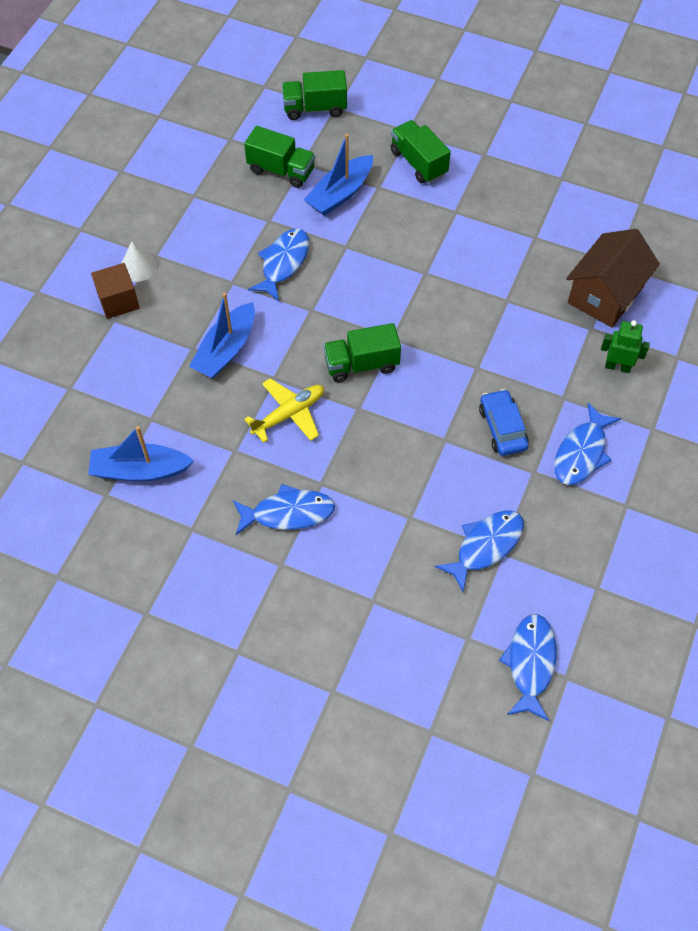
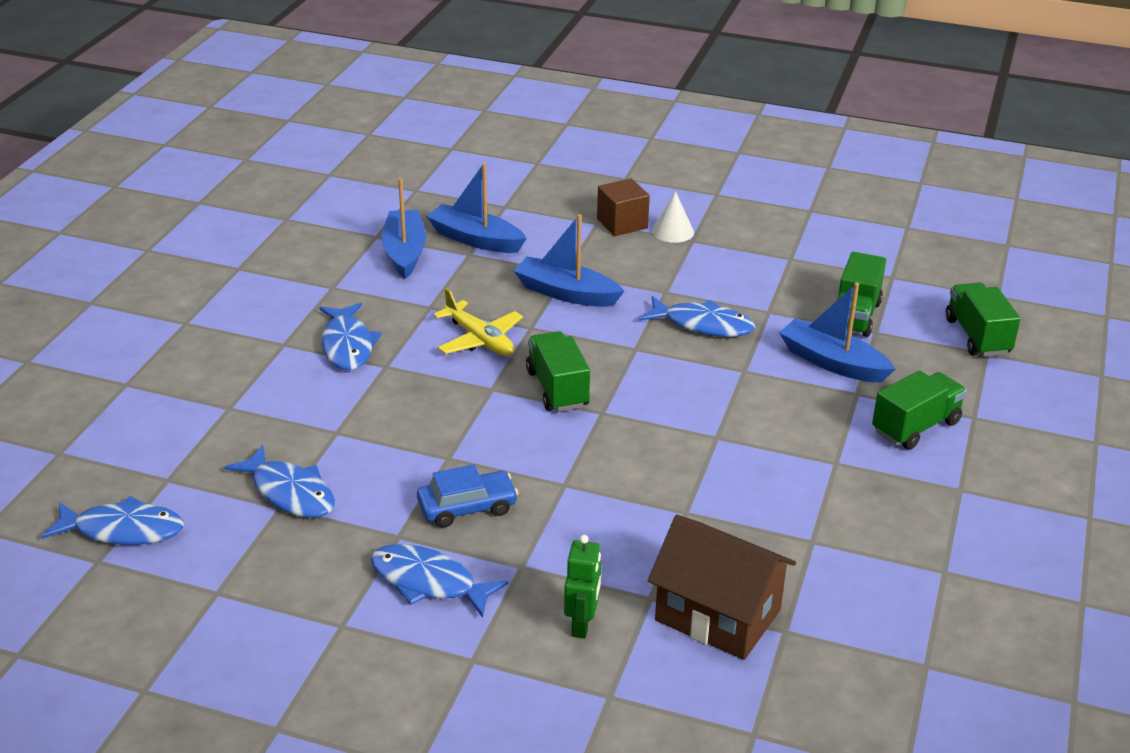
camera: 85 degrees right, 25 degrees down
none -> blue boat [426,163,527,253]

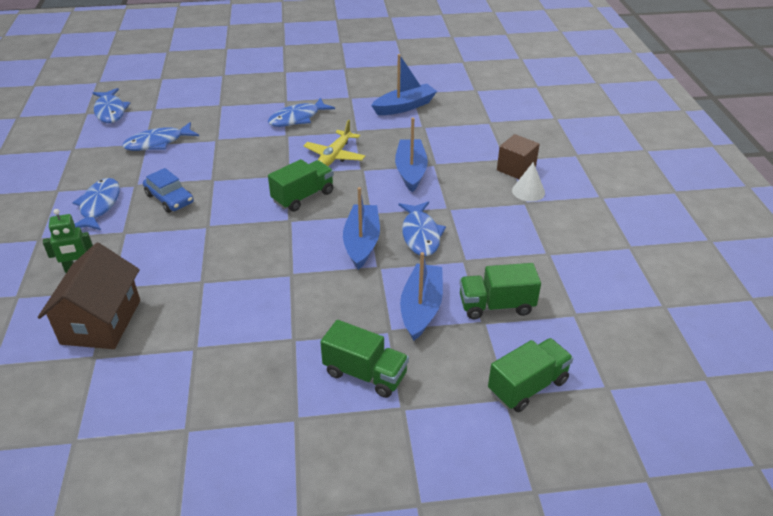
camera: 65 degrees right, 5 degrees up
blue fish [224,445,335,518] -> blue fish turned 45 degrees clockwise [122,122,199,151]
blue boat [426,163,527,253] -> blue boat moved to [343,187,380,270]

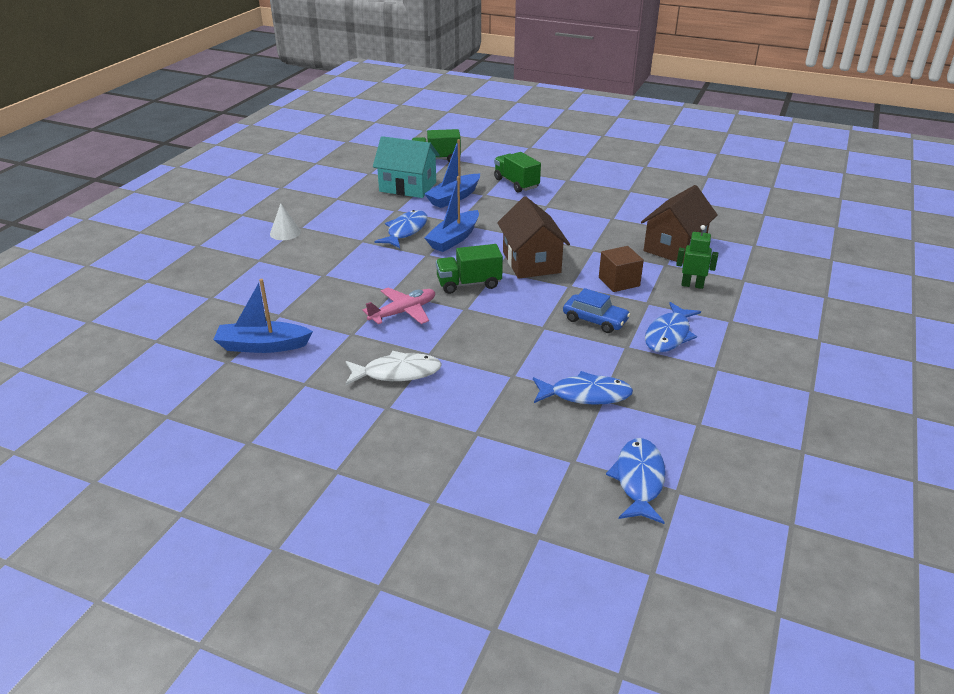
camera: 150 degrees left, 5 degrees down
blue car [143,168,194,213] -> blue car turned 135 degrees clockwise [563,288,631,333]
blue fish [268,97,335,127] -> white fish [346,351,442,385]
yellow plane [304,120,365,166] -> pink plane [362,287,435,324]
blue boat [395,118,428,192] -> none
green truck [459,263,541,319] -> turquoise house [373,136,440,198]
brown cube [497,134,540,179] -> brown cube moved to [599,246,644,292]
none -> brown house [497,196,570,279]

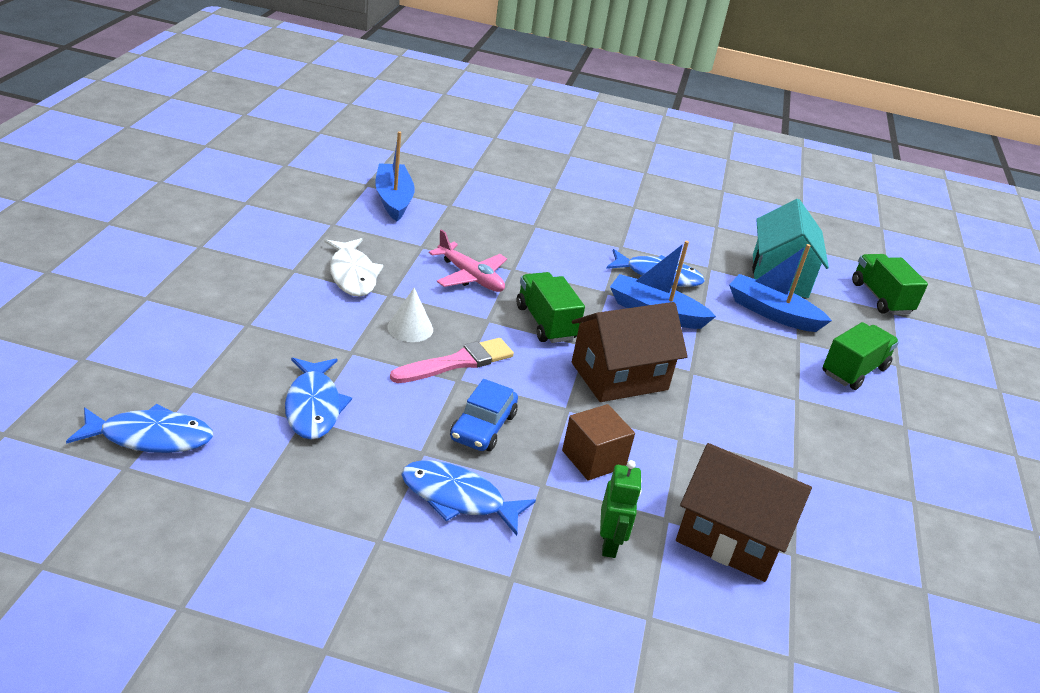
camera: 75 degrees right, 0 degrees up
white cone [270,203,301,240] -> white cone moved to [387,288,433,342]
none -> pink brush [390,338,514,383]

